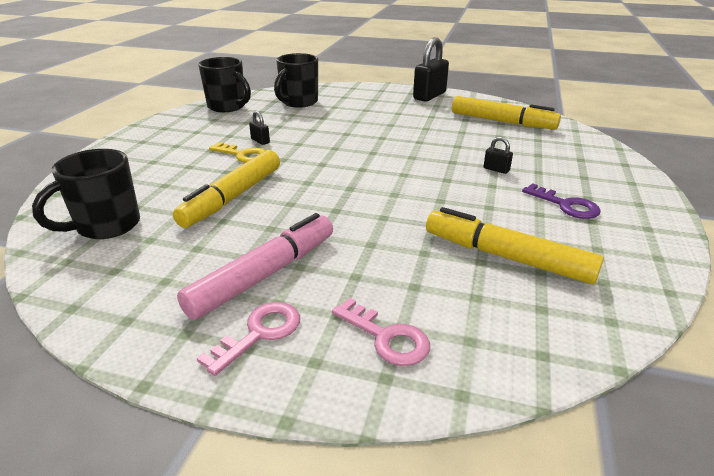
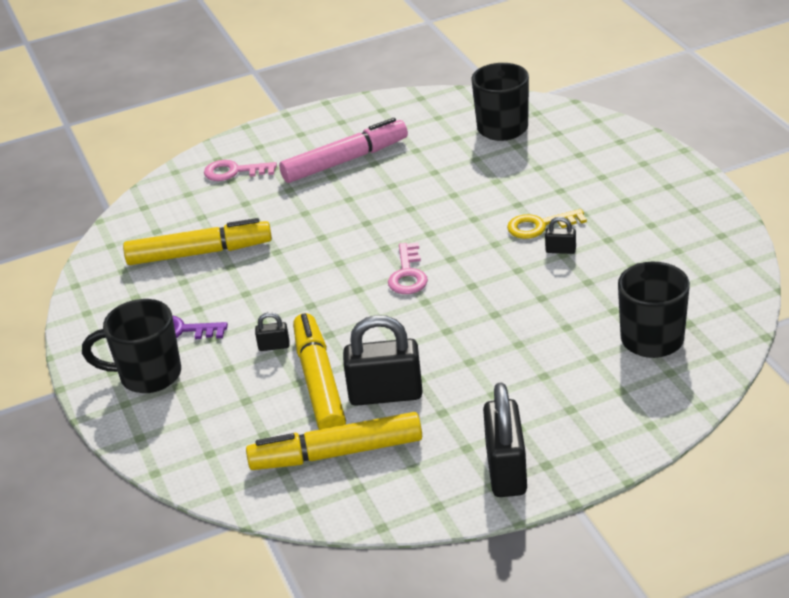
camera: 145 degrees right, 5 degrees up
yellow marker [173,150,280,228] -> yellow marker moved to [293,313,346,430]
pink marker [177,213,333,320] -> pink marker turned 120 degrees counterclockwise [279,118,408,183]
pink key [197,302,300,376] -> pink key moved to [388,242,428,294]
black mug [198,57,251,112] -> black mug moved to [82,299,181,393]
none -> black padlock [343,315,423,406]

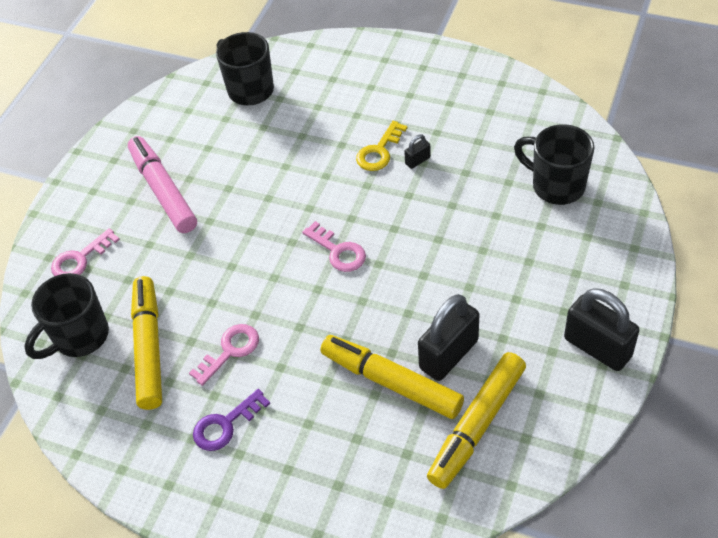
camera: 45 degrees left, 15 degrees up
black mug [82,299,181,393] -> black mug moved to [25,273,109,359]
yellow marker [123,218,272,265] -> yellow marker turned 45 degrees counterclockwise [131,276,162,410]
black padlock [255,312,290,351] -> none
pink marker [279,118,408,183] -> pink marker turned 45 degrees counterclockwise [128,136,197,233]
none -> pink key [189,324,259,386]

